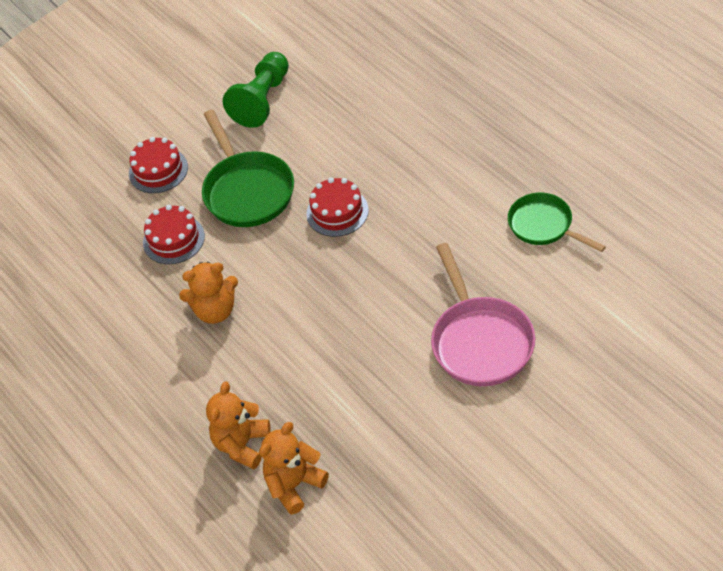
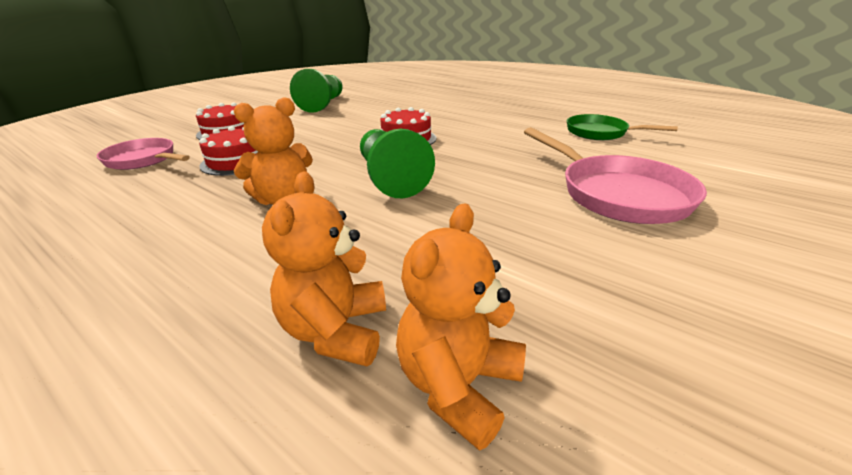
camera: 20 degrees left, 20 degrees down
green pan [202,110,294,227] -> none
none -> pink pan [97,138,190,170]
none -> green pawn [360,129,435,198]

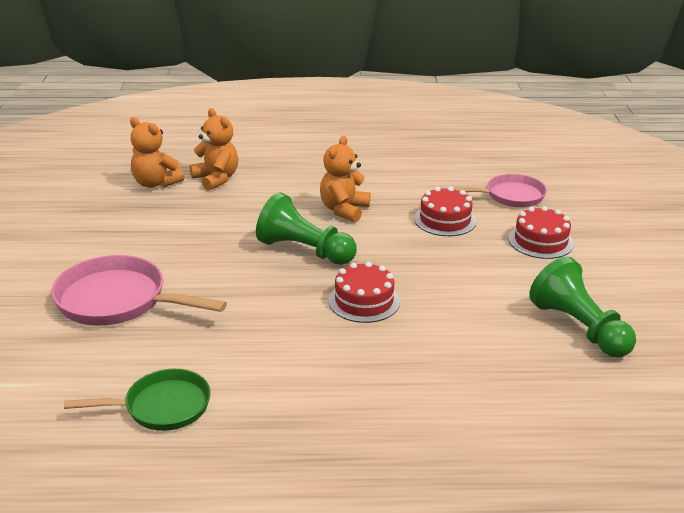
camera: 140 degrees right, 0 degrees up
orange teddy bear [396,203,526,451] -> orange teddy bear turned 135 degrees clockwise [130,117,185,188]

